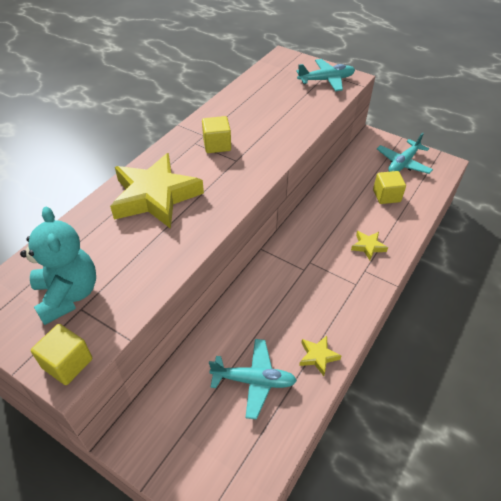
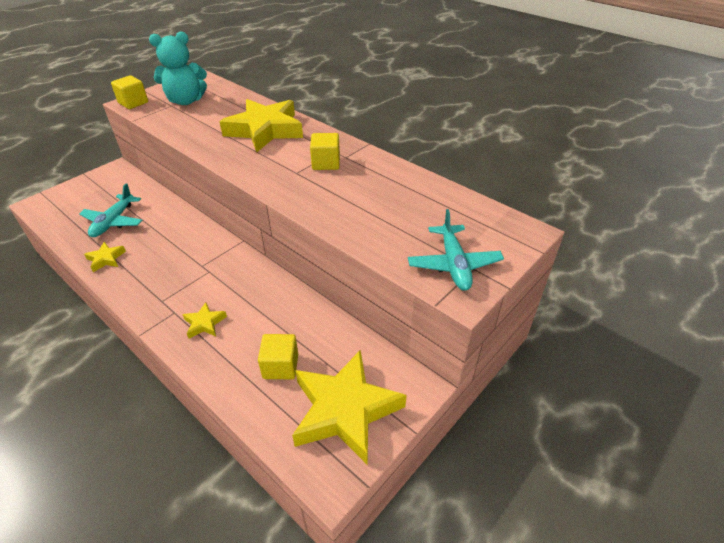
camera: 100 degrees right, 5 degrees down
turquoise plane [377,132,433,174] -> yellow star [292,349,407,465]

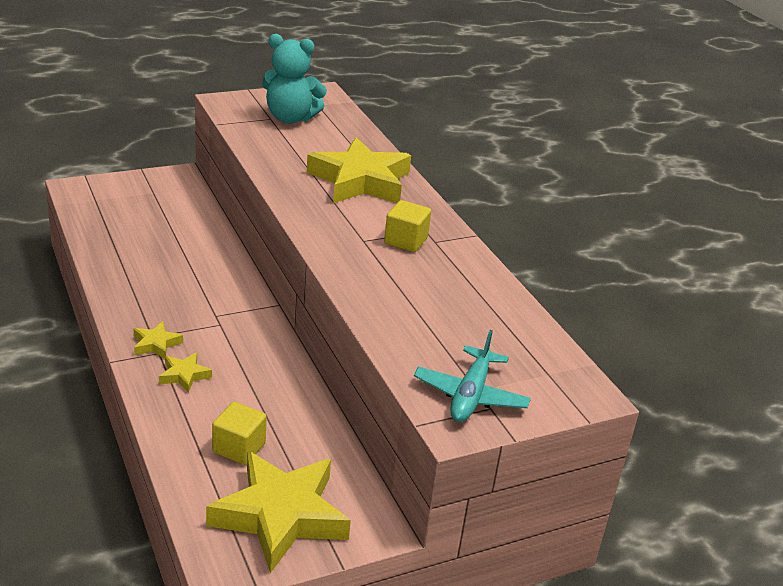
camera: 20 degrees right, 10 degrees down
turquoise plane [79,183,143,237] -> none
yellow star [84,242,126,272] -> yellow star moved to [133,321,183,359]
yellow cube [111,75,148,109] -> none

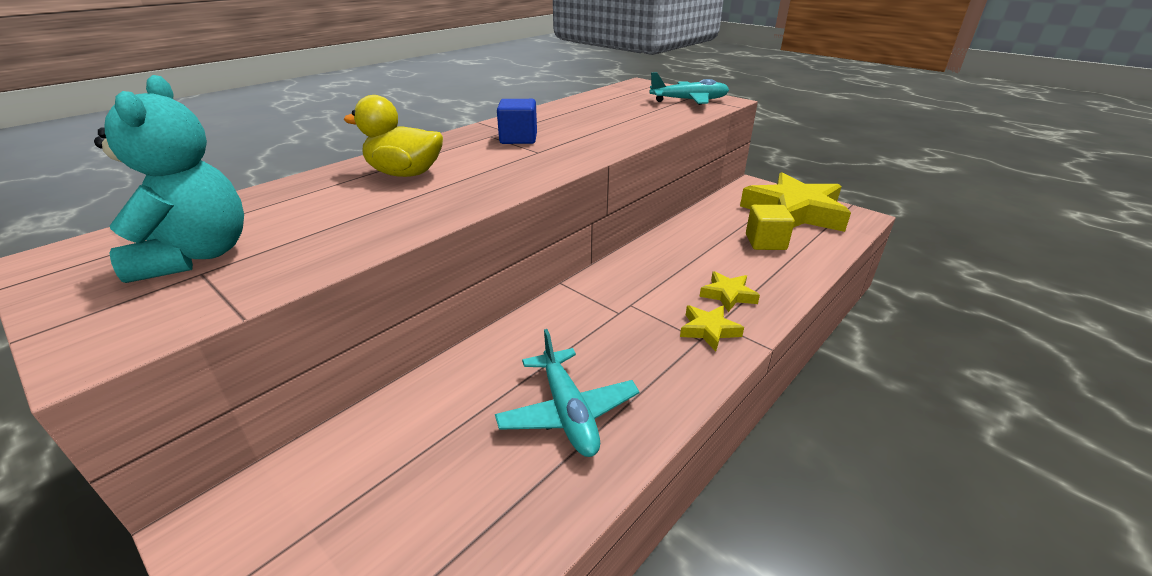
camera: 110 degrees left, 0 degrees up
yellow star [307,137,411,203] -> yellow duck [343,95,443,177]
yellow cube [384,200,431,252] -> blue cube [497,99,537,144]
none -> turquoise plane [495,329,639,457]

